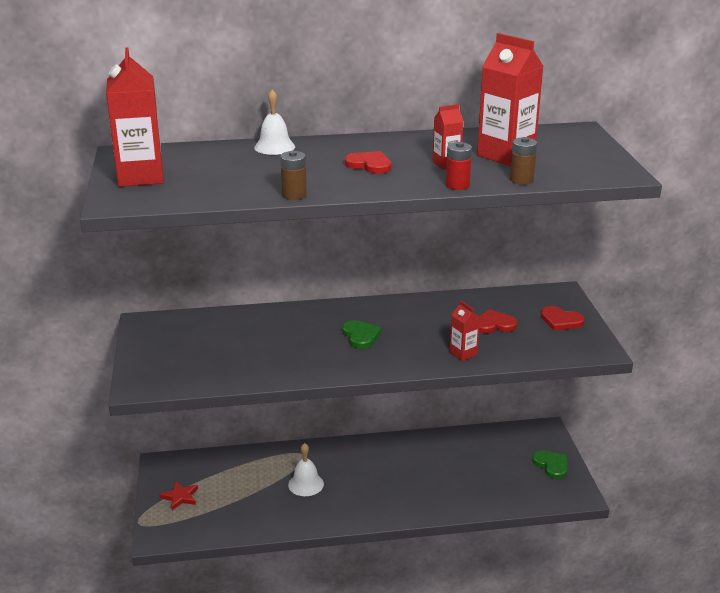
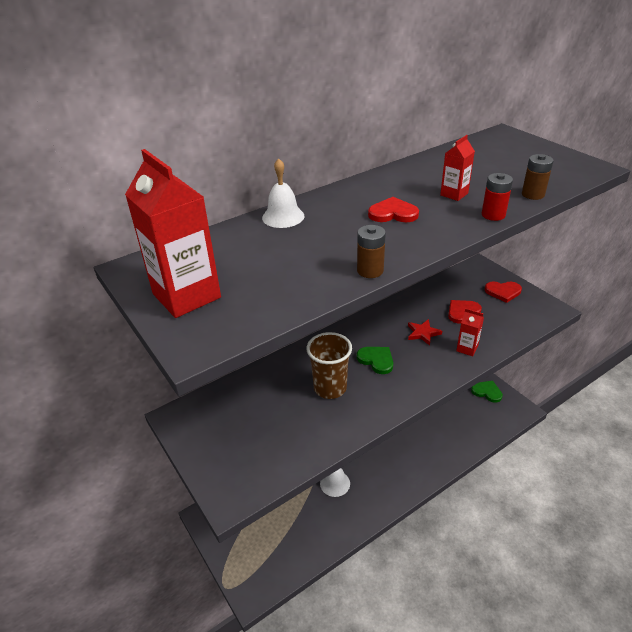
camera: 25 degrees left, 10 degrees up
red star [159,482,198,510] -> red star moved to [408,319,442,345]
red carton [477,33,544,166] -> none
none -> brown cup [306,332,352,399]

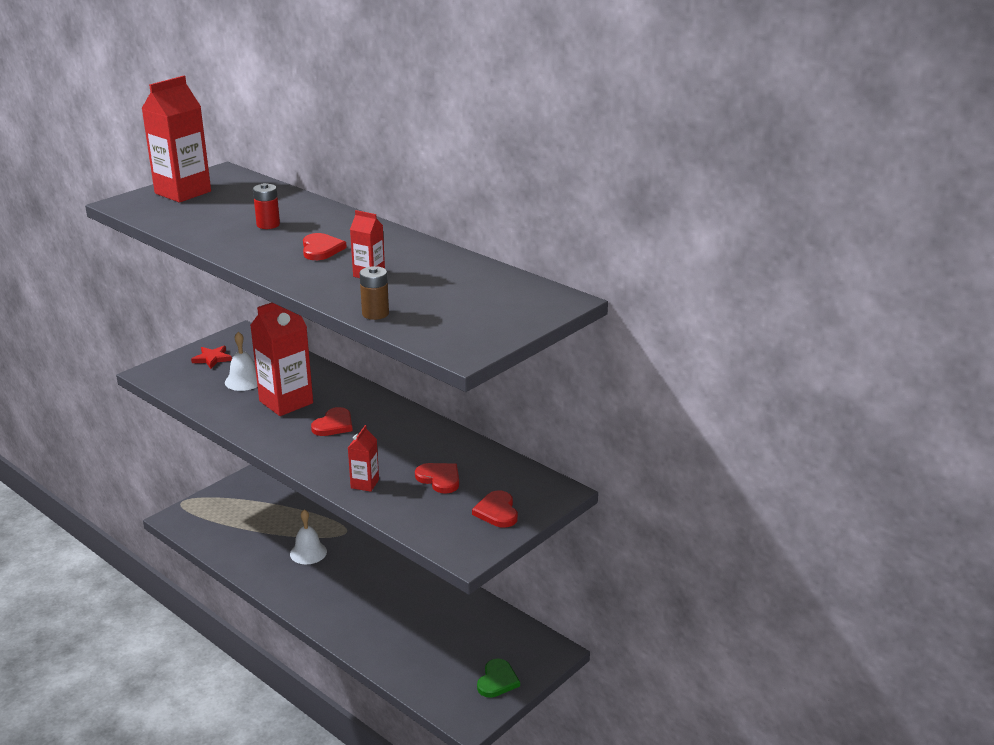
camera: 75 degrees right, 10 degrees down
white bell [262,158,304,228] -> white bell moved to [225,332,258,391]
brown cup [306,332,352,399] -> red carton [250,303,313,416]
brown battery [357,225,386,278] -> none
green heart [357,347,393,374] -> red heart [311,407,353,436]
red star [408,319,442,345] -> red star moved to [191,346,232,369]
red battery [482,173,513,221] -> red battery moved to [253,183,280,229]

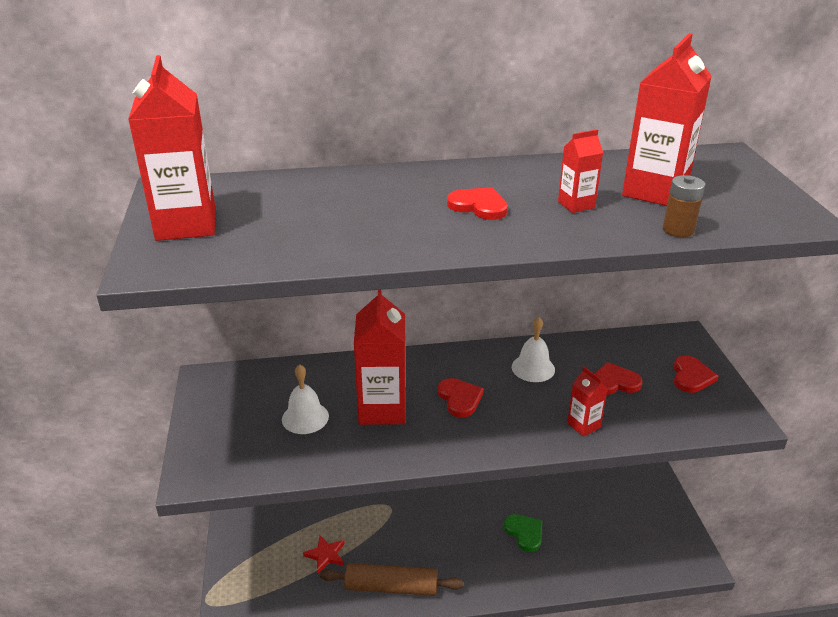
camera: 50 degrees left, 5 degrees up
red star [191,346,232,369] -> red star moved to [303,536,344,573]
red battery [253,183,280,229] -> none
white bell [290,509,327,564] -> white bell moved to [512,317,555,382]
red heart [472,491,518,528] -> red heart turned 105 degrees counterclockwise [673,356,719,393]
green heart [477,659,520,698] -> green heart moved to [504,514,542,552]
none -> brown rolling pin [320,563,463,596]
none -> red carton [622,33,712,206]

